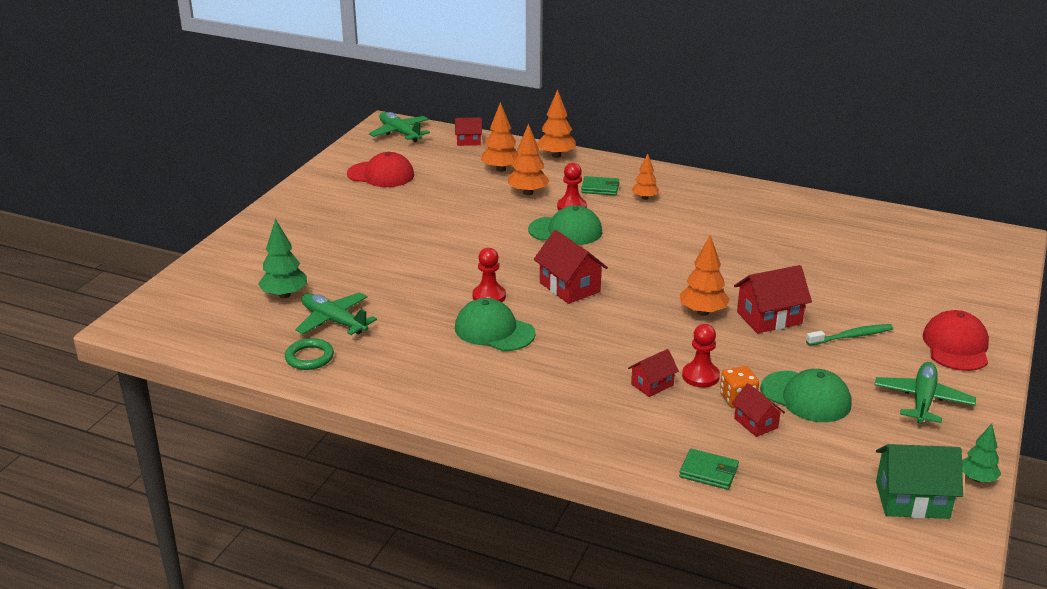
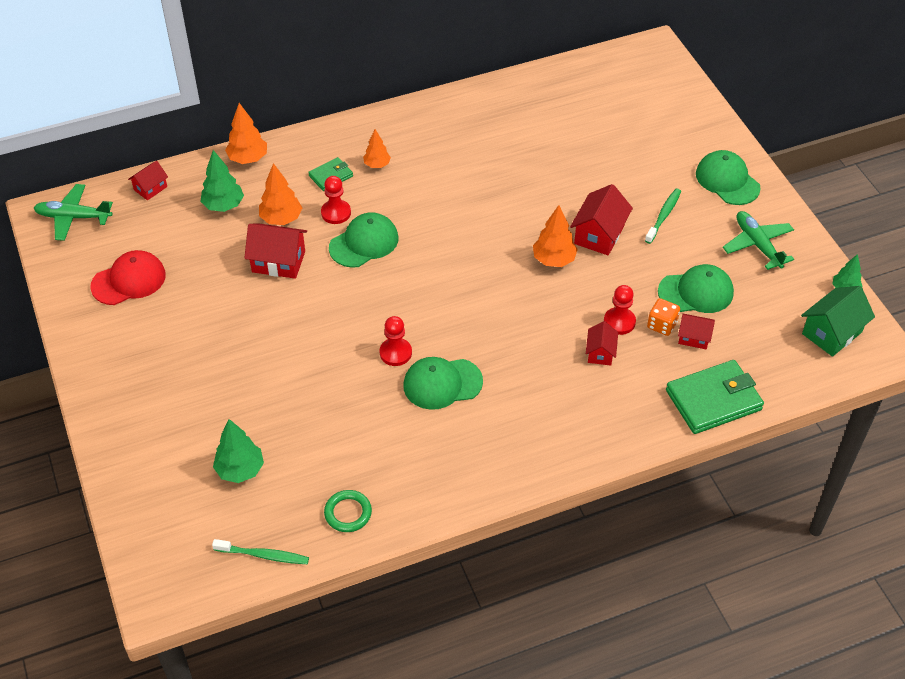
camera: 45 degrees left, 20 degrees up
green plane [295,292,377,335] -> none
orange tree [481,102,519,172] -> green tree [200,150,244,212]
red house [534,230,608,304] -> red house moved to [244,223,307,279]
green wallet [679,449,739,490] -> green wallet [666,360,764,434], size x1.90
red cap [923,310,989,371] -> green cap [696,150,761,205]
none -> green toothbrush [212,539,309,564]

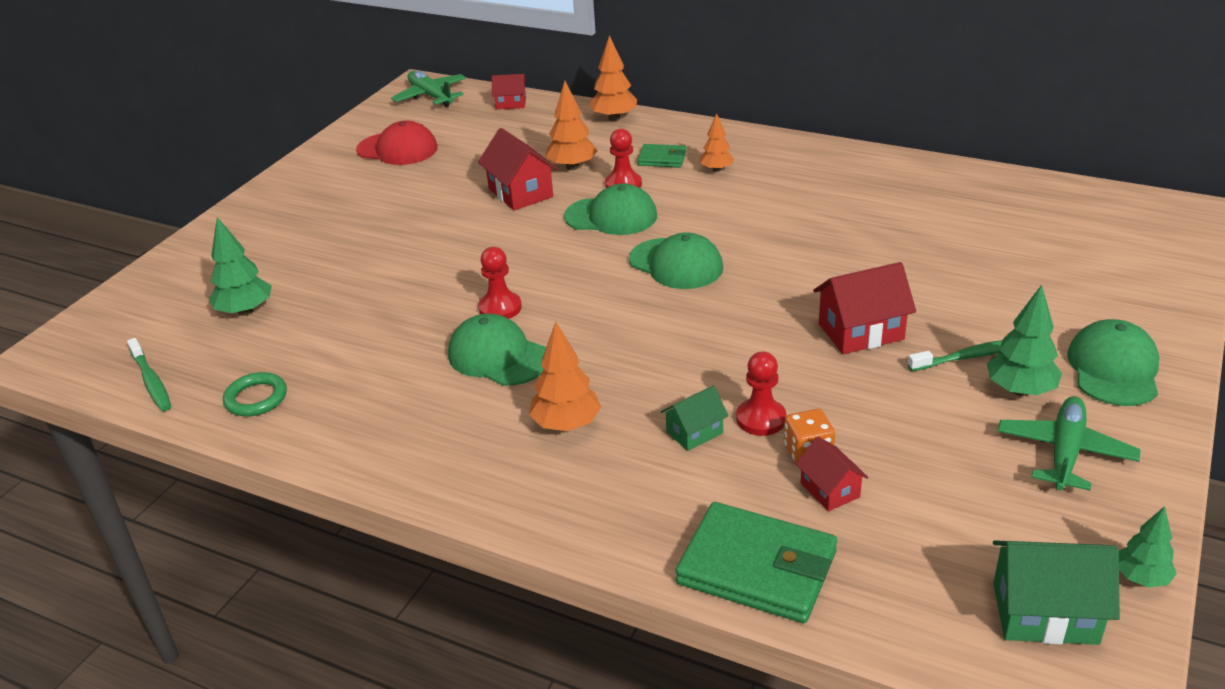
camera: 50 degrees right, 15 degrees down
green tree [200,150,244,212] -> green tree moved to [987,285,1062,396]
orange tree [533,205,578,267] -> orange tree moved to [529,322,601,431]
red house [586,321,618,365] -> green house [660,386,729,451]
green cap [658,264,734,313] -> green cap moved to [629,232,723,289]

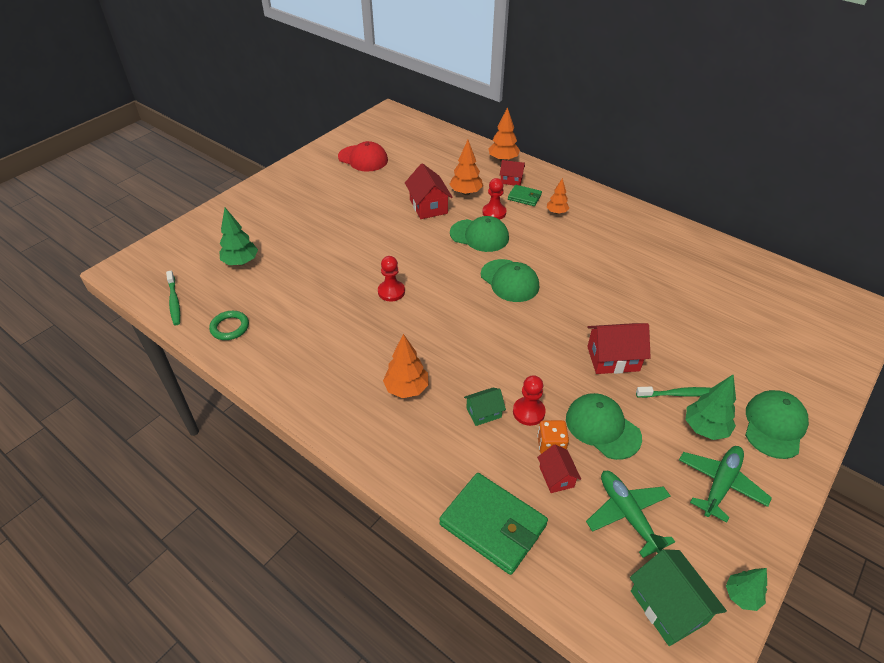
camera: 10 degrees right, 10 degrees up
green plane [391,71,466,107] -> green plane moved to [586,471,675,558]
green cap [448,314,546,386] -> green cap moved to [566,393,642,460]
red house [491,74,526,110] -> red house moved to [500,160,525,185]
green house [993,540,1120,645] -> green house turned 45 degrees clockwise [630,549,727,646]

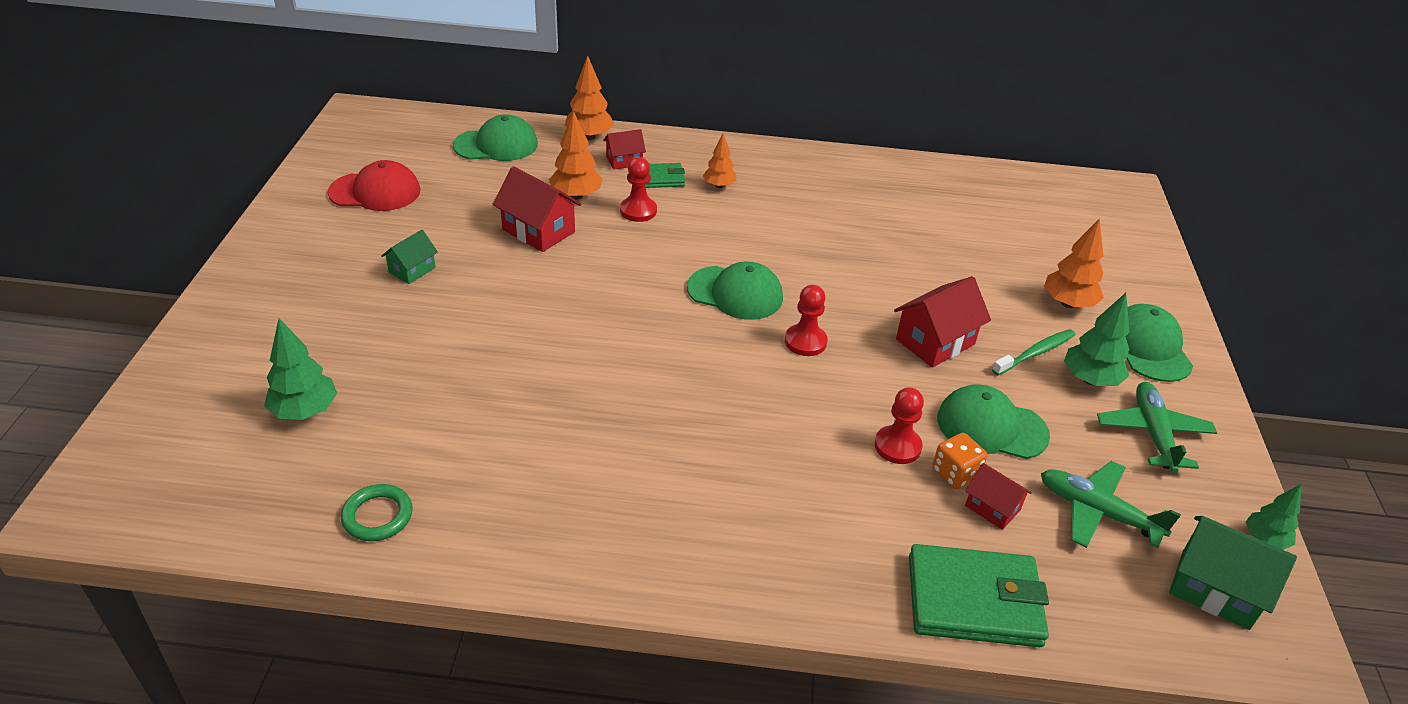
camera: 35 degrees left, 5 degrees down
green toothbrush [166,271,180,325] -> none
red pawn [378,256,405,301] -> red pawn moved to [785,285,828,356]
orange tree [383,334,429,398] -> orange tree moved to [1044,218,1104,308]
green cap [450,216,509,252] -> green cap moved to [453,114,538,161]
green house [464,388,506,426] -> green house moved to [381,230,438,284]

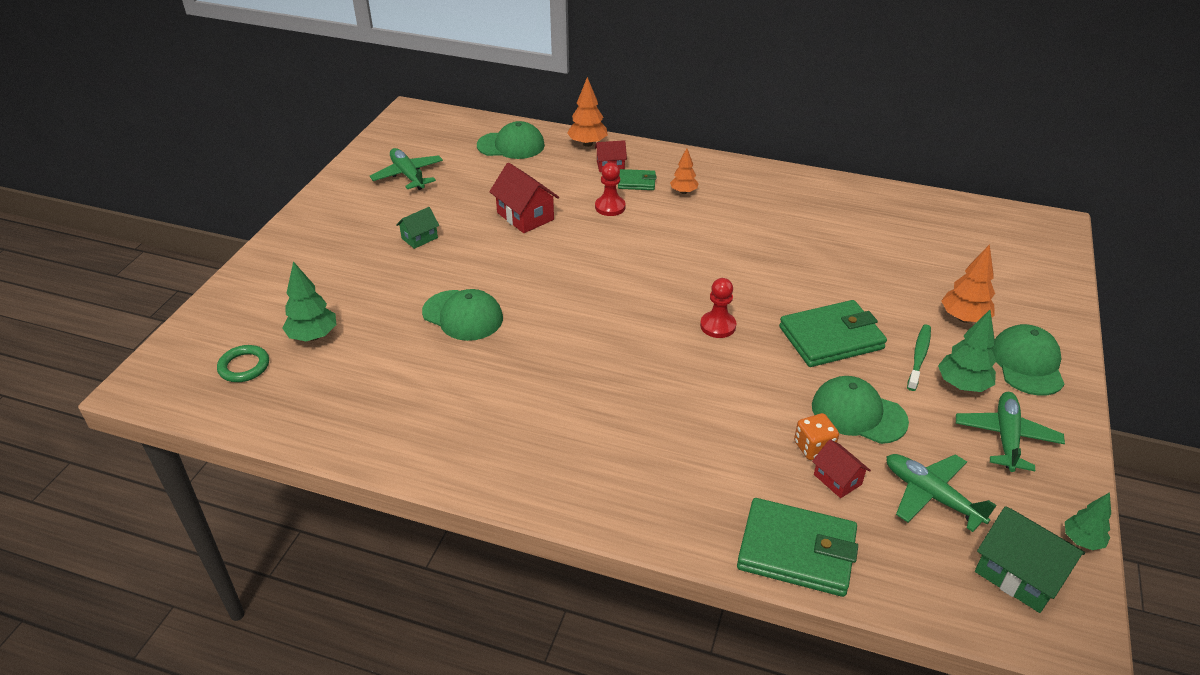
camera: 15 degrees right, 0 degrees up
red cap [328,160,420,211] -> green plane [370,148,443,190]
green ring [341,484,413,541] -> green ring moved to [217,345,269,382]
orange tree [549,111,602,200] -> none
green cap [687,262,783,320] -> green cap moved to [422,289,503,341]
red pawn [874,387,924,464] -> none
red house [894,276,991,367] -> green wallet [779,300,887,367]
green toothbrush [992,329,1076,376] -> green toothbrush turned 45 degrees counterclockwise [907,325,931,391]

